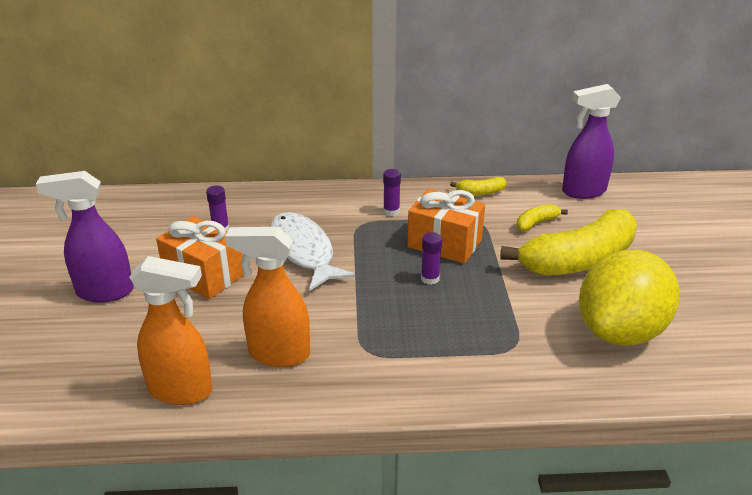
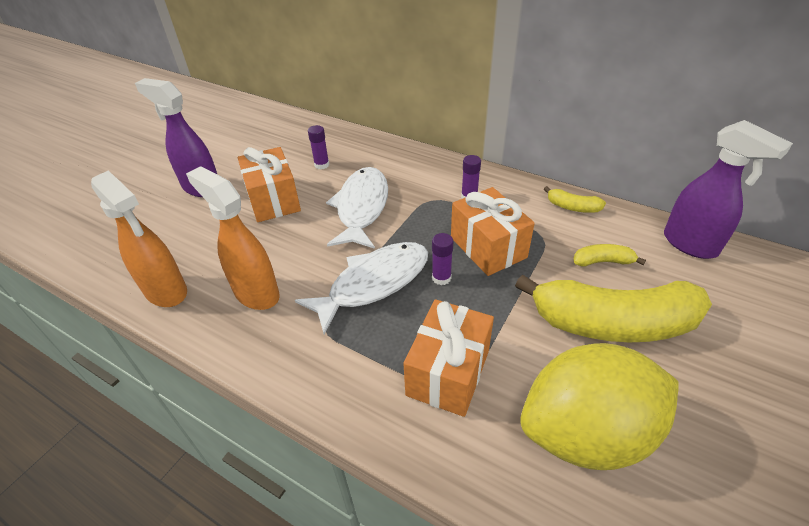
camera: 35 degrees right, 10 degrees up
purple spray bottle [562,84,621,199] -> purple spray bottle turned 150 degrees counterclockwise [664,120,793,259]
none -> white fish [295,242,428,335]
none -> orange gift [403,299,494,417]

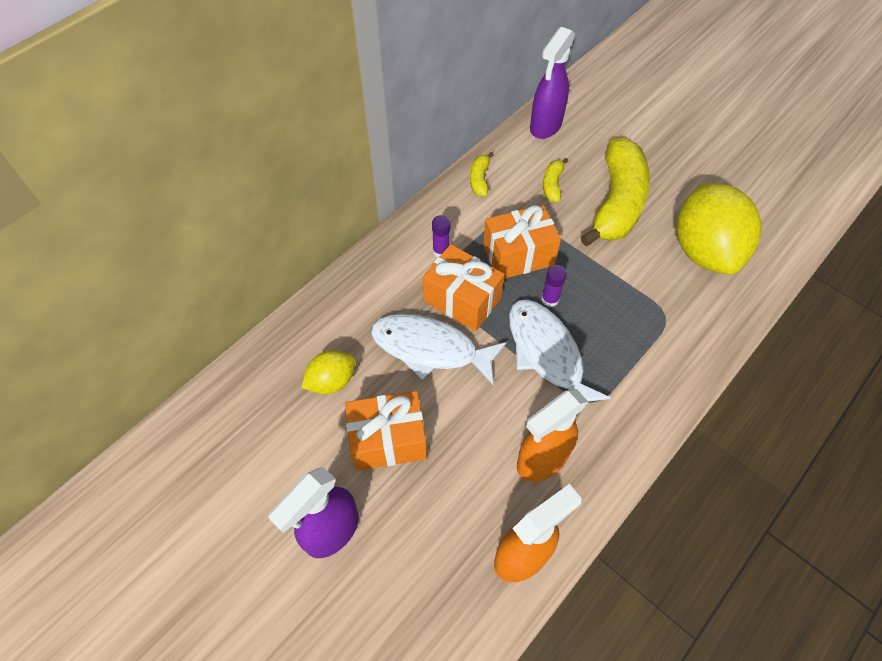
camera: 80 degrees left, 15 degrees up
purple glue stick [308,125,329,169] -> yellow lemon [301,350,356,394]
orange gift [403,299,494,417] -> orange gift moved to [423,244,504,331]
yellow banana [544,186,606,213] -> yellow banana turned 150 degrees clockwise [470,152,494,196]
purple spray bottle [664,120,793,259] -> purple spray bottle turned 150 degrees clockwise [530,27,575,139]

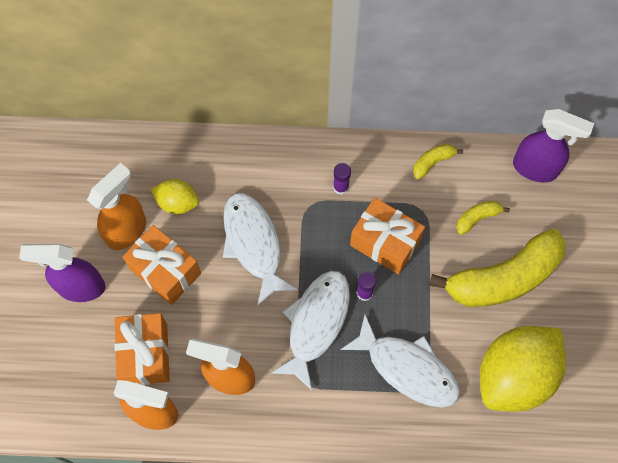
camera: 50 degrees right, 10 degrees up
orange gift [423,244,504,331] -> orange gift moved to [115,313,170,385]
purple spray bottle [530,27,575,139] -> purple spray bottle turned 150 degrees counterclockwise [513,109,594,182]
none -> orange spray bottle [87,163,146,250]
none -> white fish [340,315,460,408]

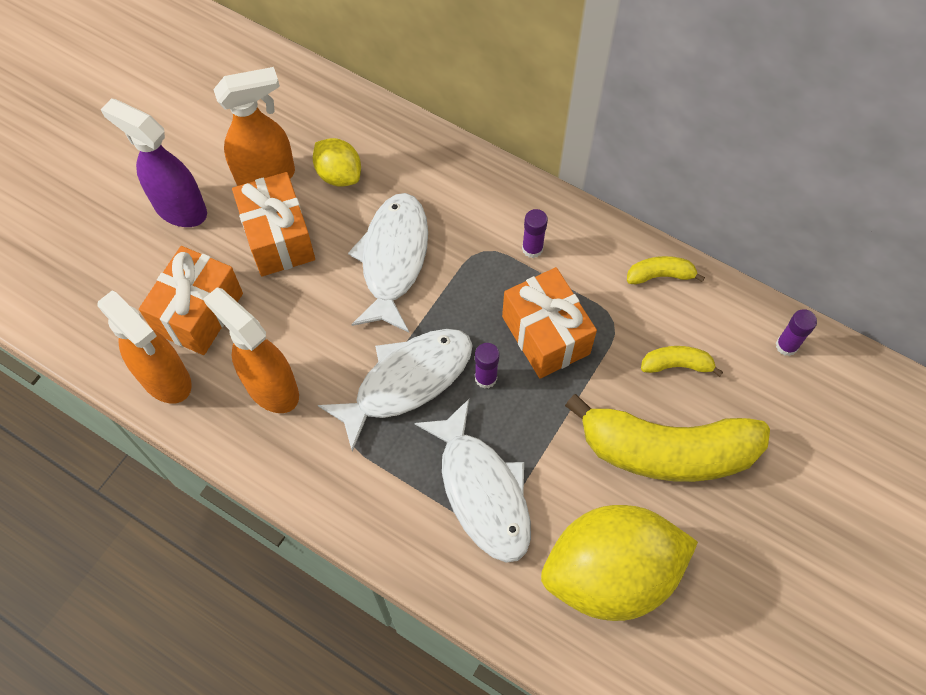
camera: 30 degrees right, 5 degrees down
purple spray bottle [513,109,594,182] -> purple glue stick [776,309,817,356]

